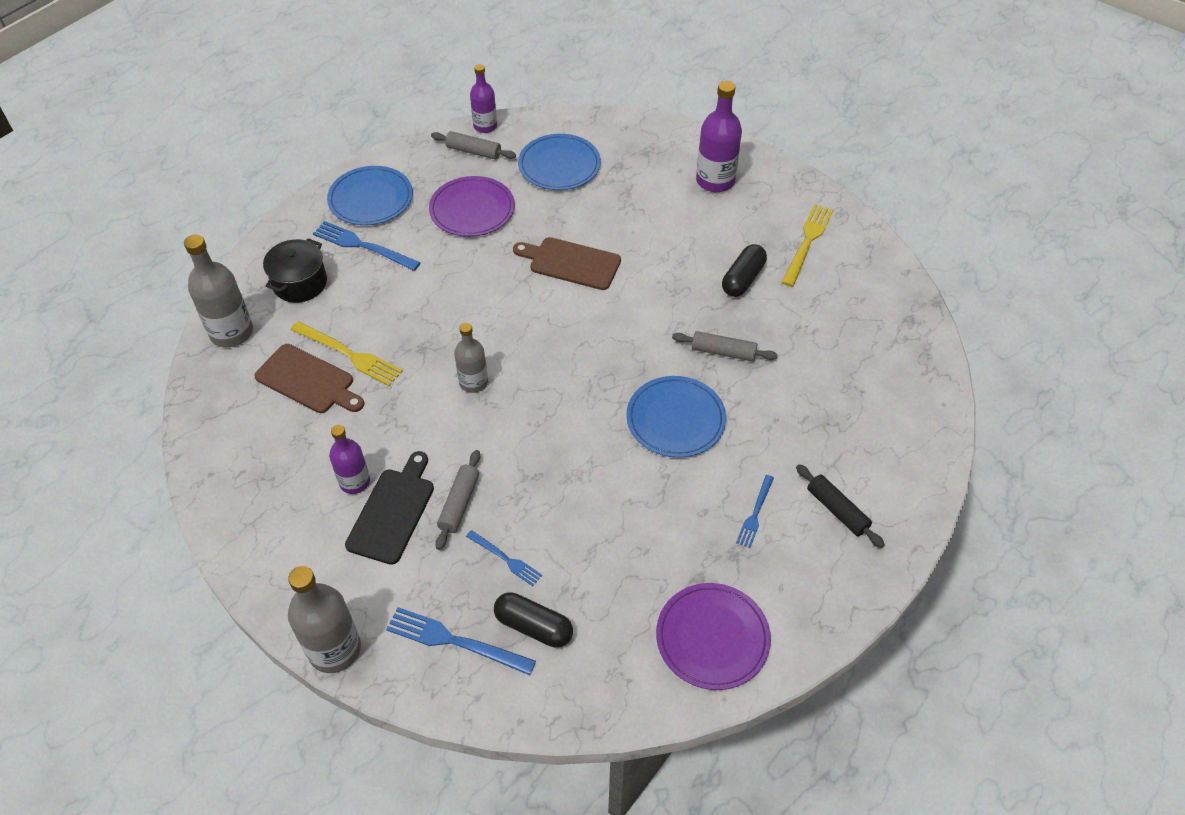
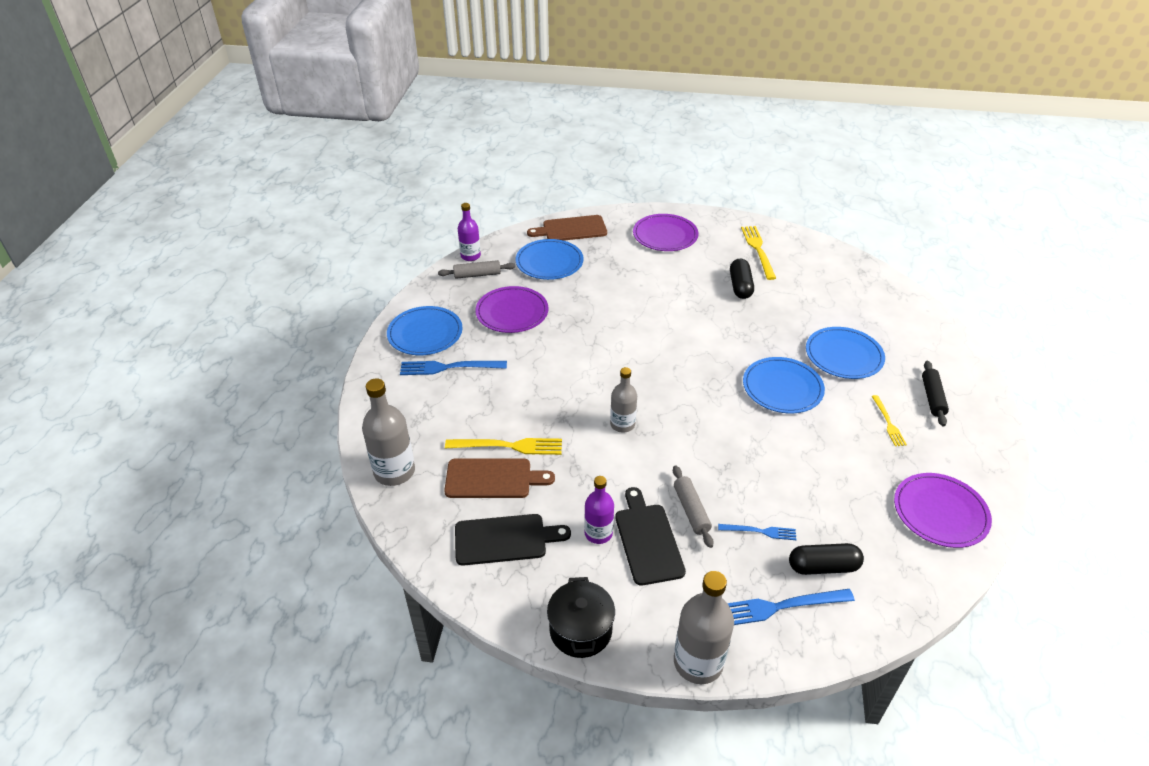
camera: 30 degrees left, 10 degrees down
black pot [263,238,327,303] -> black pot moved to [547,577,615,658]
brown cutting board [513,237,621,290] -> brown cutting board moved to [527,215,607,241]
grey rolling pin [672,331,778,361] -> none
purple bottle [696,81,742,192] -> purple plate [633,214,699,251]
blue fork [736,475,774,548] -> yellow fork [872,395,907,446]
black rolling pin [796,464,885,548] -> black rolling pin turned 75 degrees clockwise [922,361,949,426]
none -> black cutting board [455,514,571,566]
none -> blue plate [806,327,885,379]

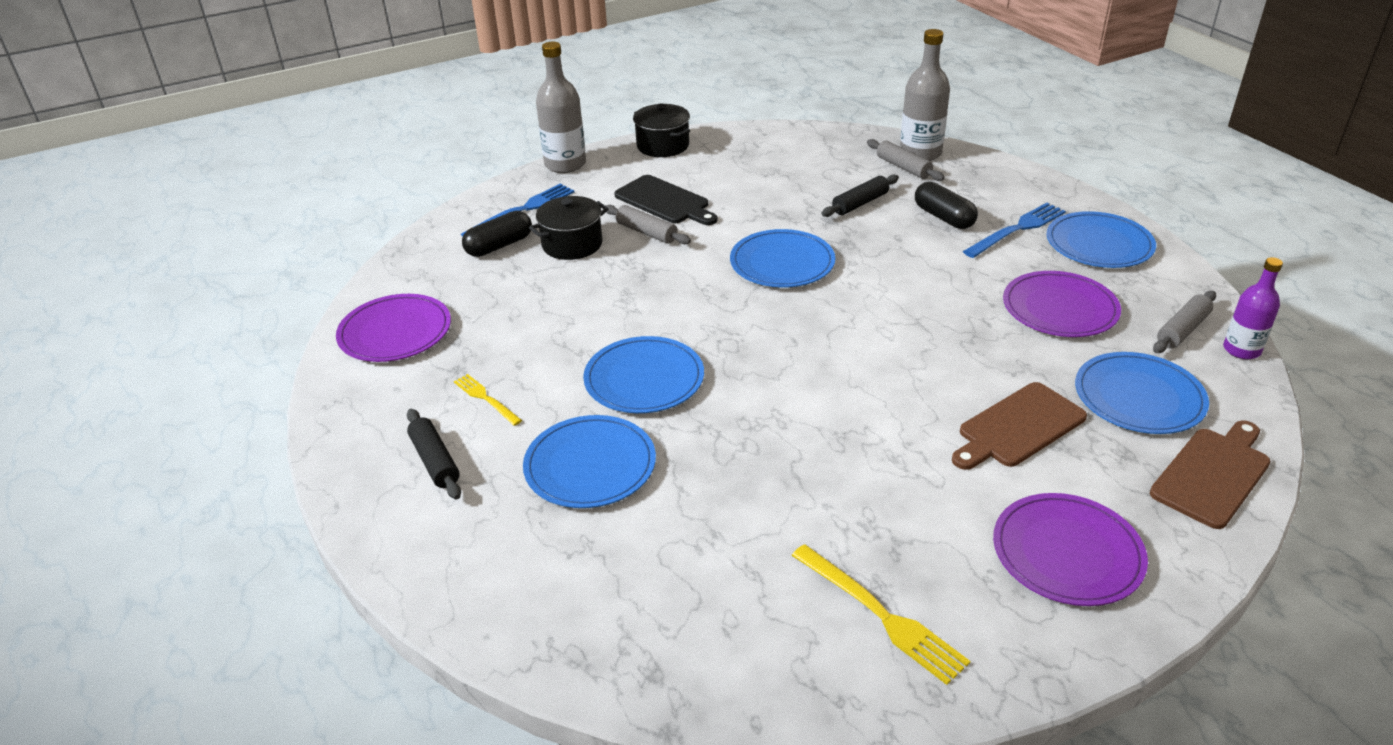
camera: 145 degrees right, 5 degrees down
brown cutting board [444,458,555,498] -> brown cutting board moved to [952,382,1087,470]
yellow fork [445,438,562,455] -> black rolling pin [821,174,899,217]
black cutting board [455,514,571,566] -> none
purple bottle [584,476,614,544] -> none
grey bottle [610,367,637,433] -> blue plate [730,229,835,288]
blue fork [718,524,796,540] -> black pot [529,196,609,260]
black capsule [730,259,754,299] -> black capsule moved to [915,182,978,229]
none -> grey rolling pin [867,139,945,181]

